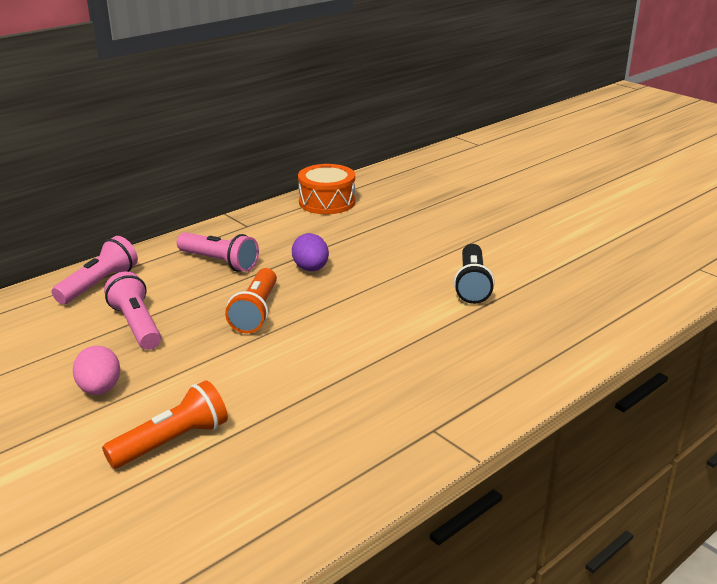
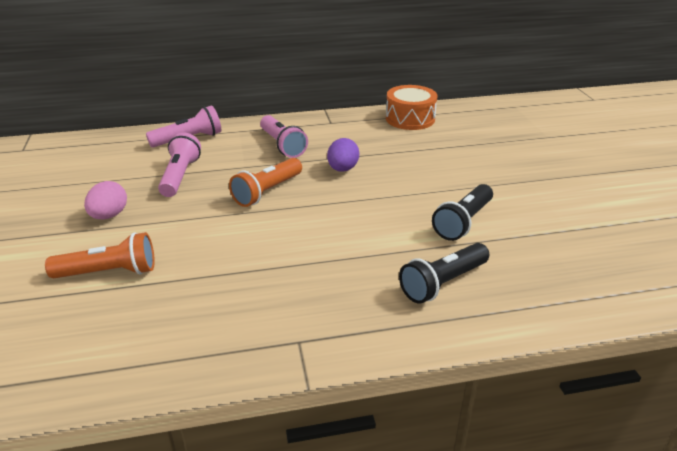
camera: 30 degrees right, 5 degrees up
none -> black flashlight [399,243,489,304]

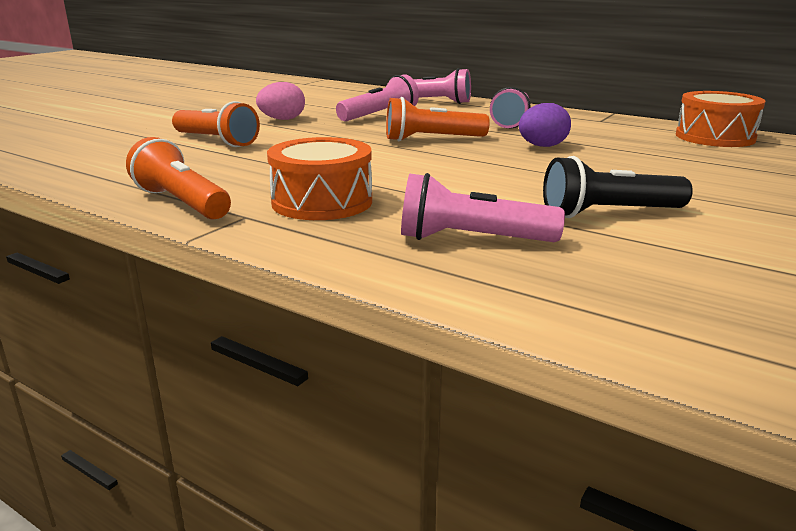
camera: 45 degrees right, 10 degrees down
black flashlight [399,243,489,304] -> pink flashlight [401,173,565,242]
none -> orange flashlight [126,137,231,220]
none -> orange drum [267,137,372,220]

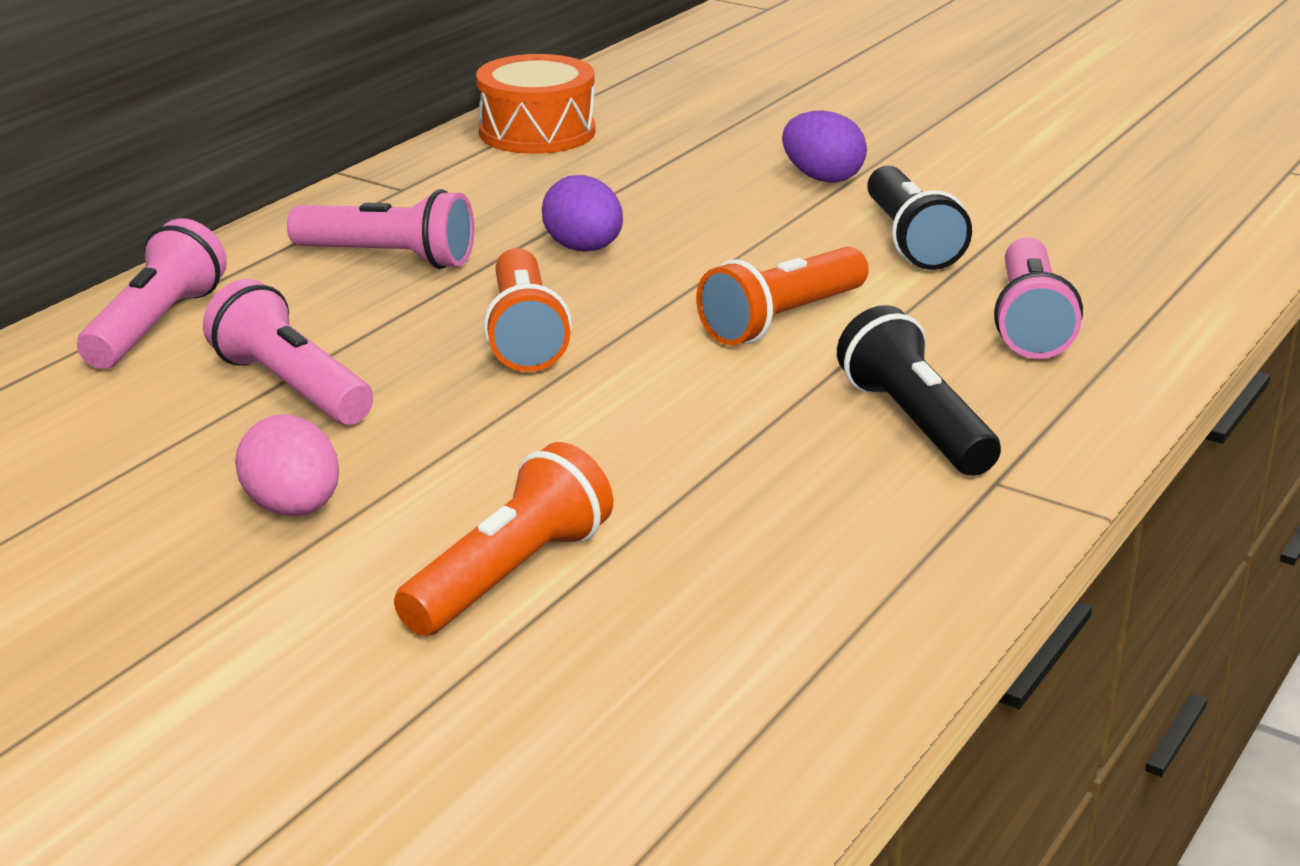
camera: 90 degrees left, 5 degrees up
orange flashlight [126,137,231,220] -> orange flashlight moved to [696,247,869,345]
orange drum [267,137,372,220] -> black flashlight [837,305,1001,476]
none -> purple egg [782,110,867,183]

